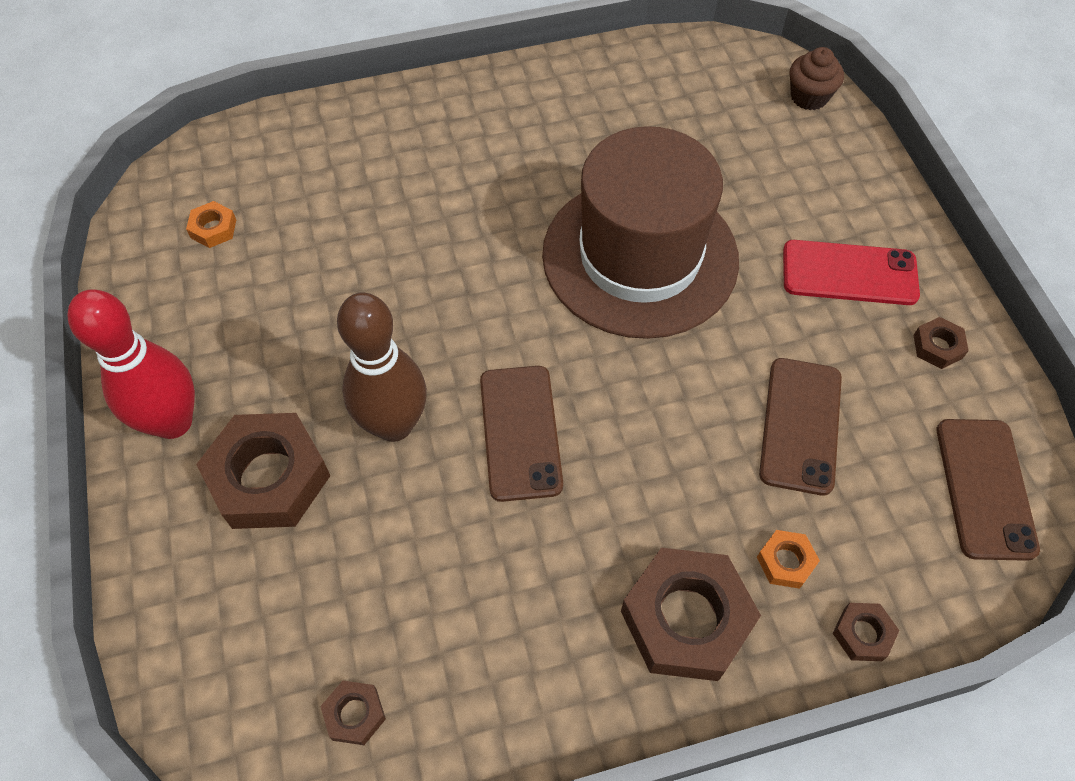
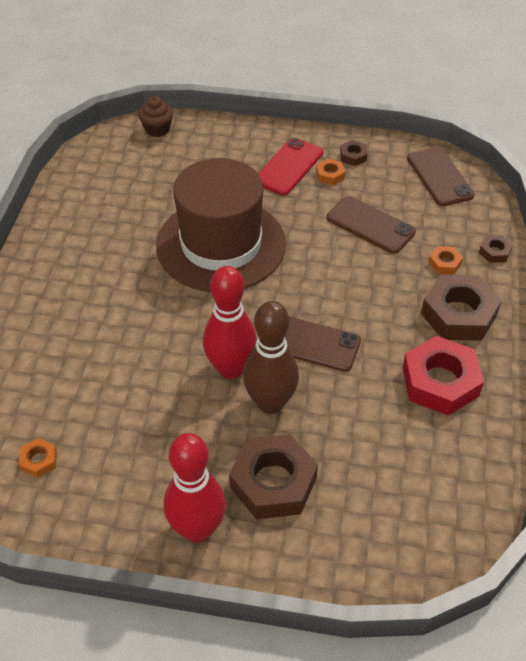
camera: 65 degrees left, 10 degrees down
brown nut [321,681,386,745] -> none
brown phone [937,419,1040,561] -> brown phone turned 45 degrees clockwise [407,147,474,206]
none -> red bowling pin [203,266,257,379]
none -> orange nut [316,159,345,185]
none -> red nut [403,336,484,416]

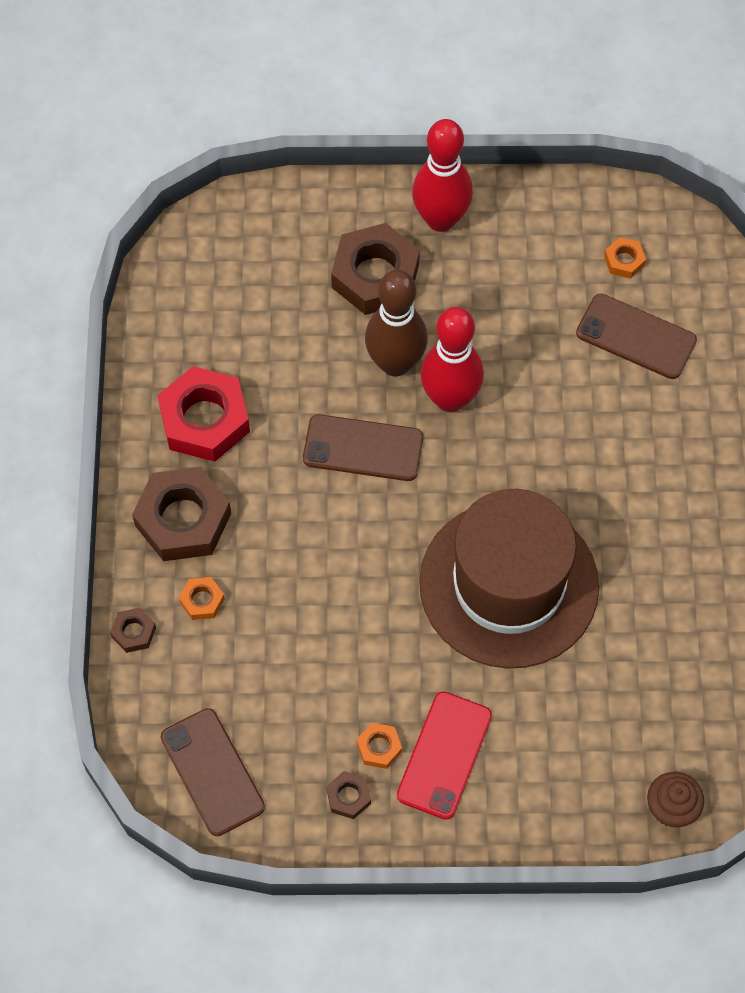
camera: 170 degrees right, 15 degrees up
brown phone [327,196,416,254] -> brown phone moved to [576,294,697,379]

